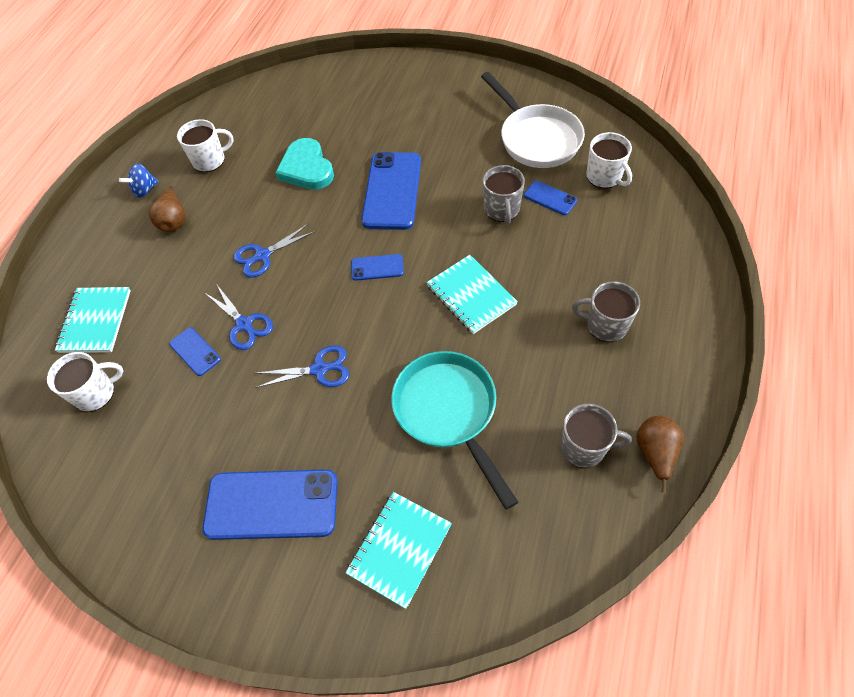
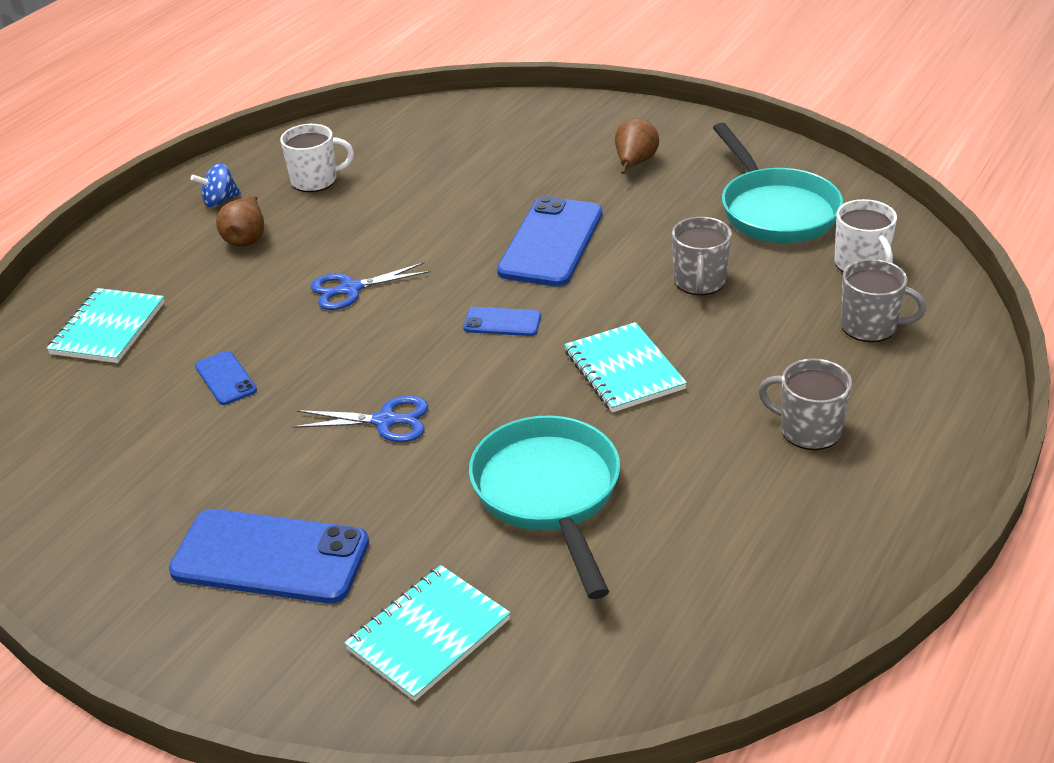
camera: 10 degrees right, 20 degrees down
white mug [47,352,123,412] -> none
blue scissors [204,285,273,350] -> none
turquoise heart [275,138,334,190] -> none
white pan [481,72,585,168] -> turquoise pan [713,123,843,243]
blue phone [524,181,577,215] -> none
grey mug [561,404,632,468] -> grey mug moved to [840,259,926,342]
brown pear [636,416,684,493] -> brown pear moved to [615,118,659,174]

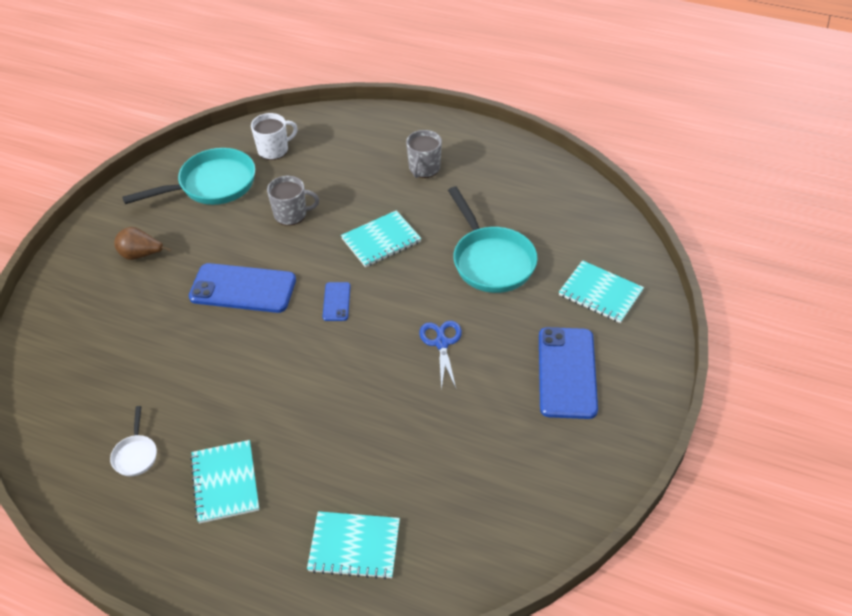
camera: 100 degrees left, 10 degrees up
blue spinning top [191,163,241,207] -> none
blue phone [195,351,257,405] -> none
brown pear [216,196,264,247] -> turquoise notebook [190,440,259,523]
white mug [280,124,354,192] -> white pan [110,406,157,476]
blue scissors [311,262,431,310] -> none
turquoise pan [469,415,620,599] -> turquoise pan turned 90 degrees counterclockwise [448,187,538,293]
grey mug [840,259,926,342] -> none

